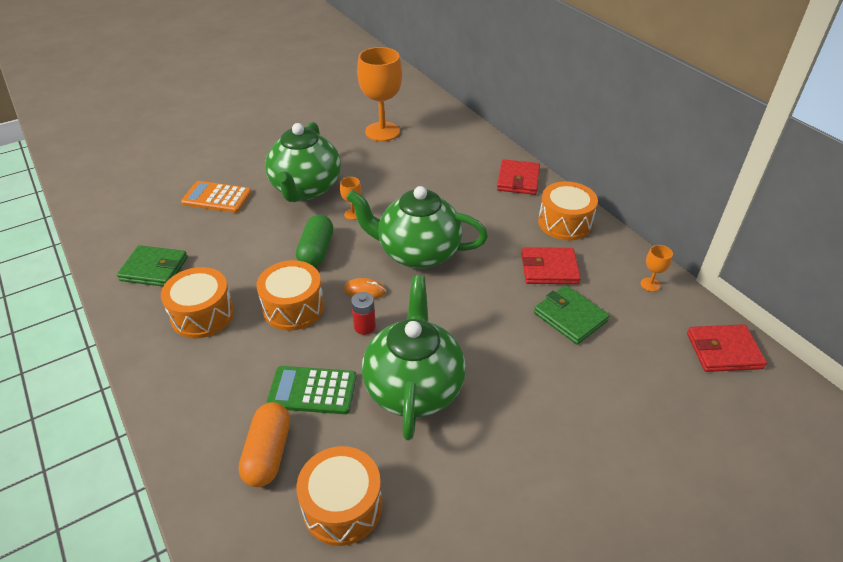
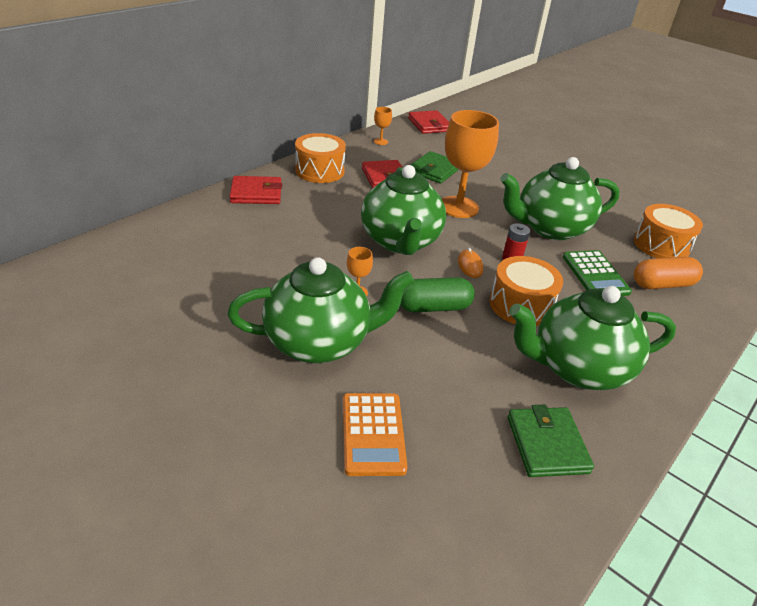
camera: 110 degrees left, 5 degrees down
orange drum [161,267,234,339] -> green teapot [509,286,676,390]
orange goblet [357,47,402,141] -> orange goblet moved to [442,110,499,218]

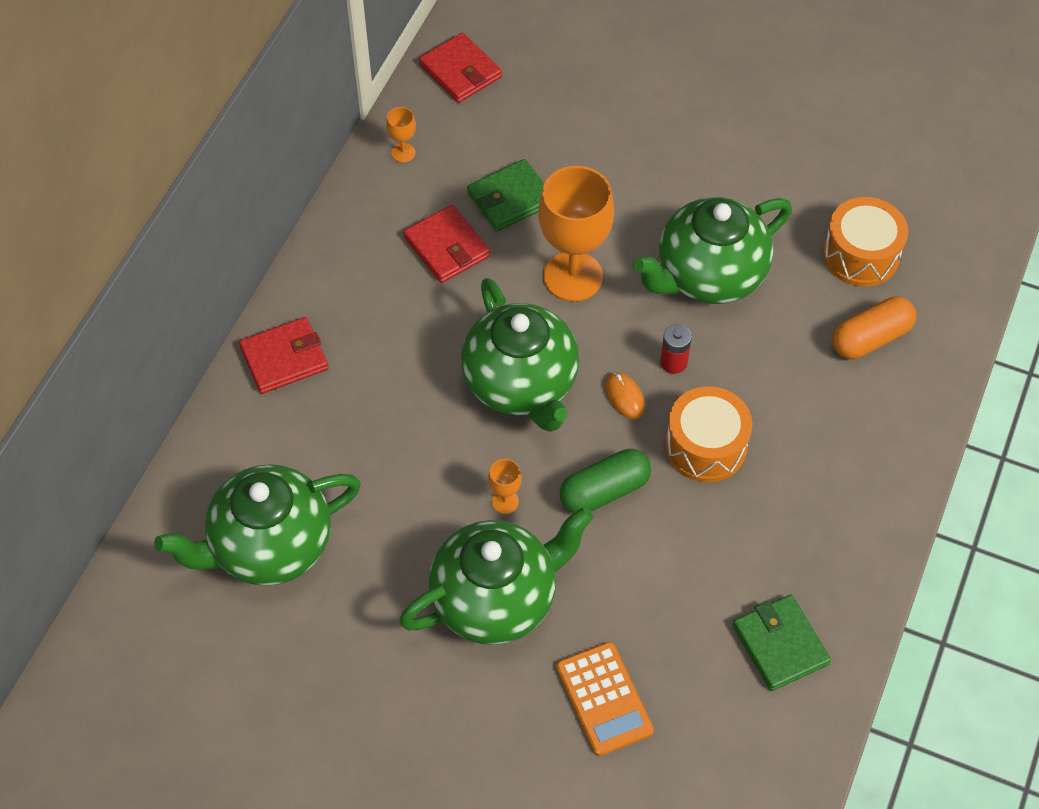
camera: 15 degrees left, 20 degrees up
orange drum [295,133,346,183] -> none
green wallet [411,151,459,184] -> green wallet turned 45 degrees clockwise [467,159,544,232]
green teapot [509,286,676,390] -> green teapot moved to [154,464,361,586]
green calculator [563,250,632,296] -> none

